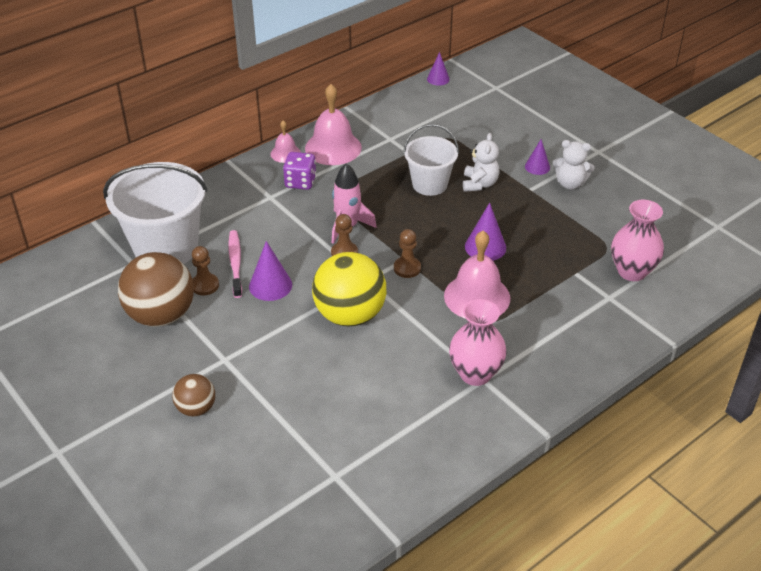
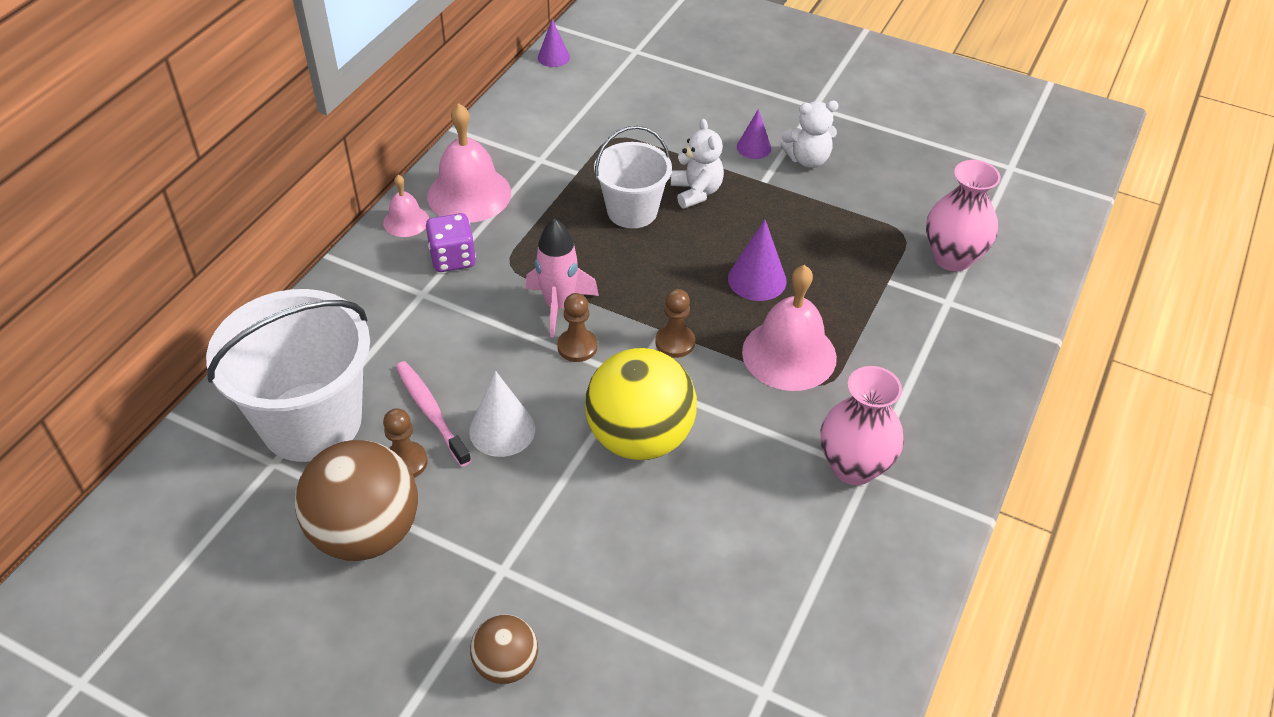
camera: 25 degrees left, 5 degrees up
purple cone [249,241,292,301] -> white cone [469,371,535,457]

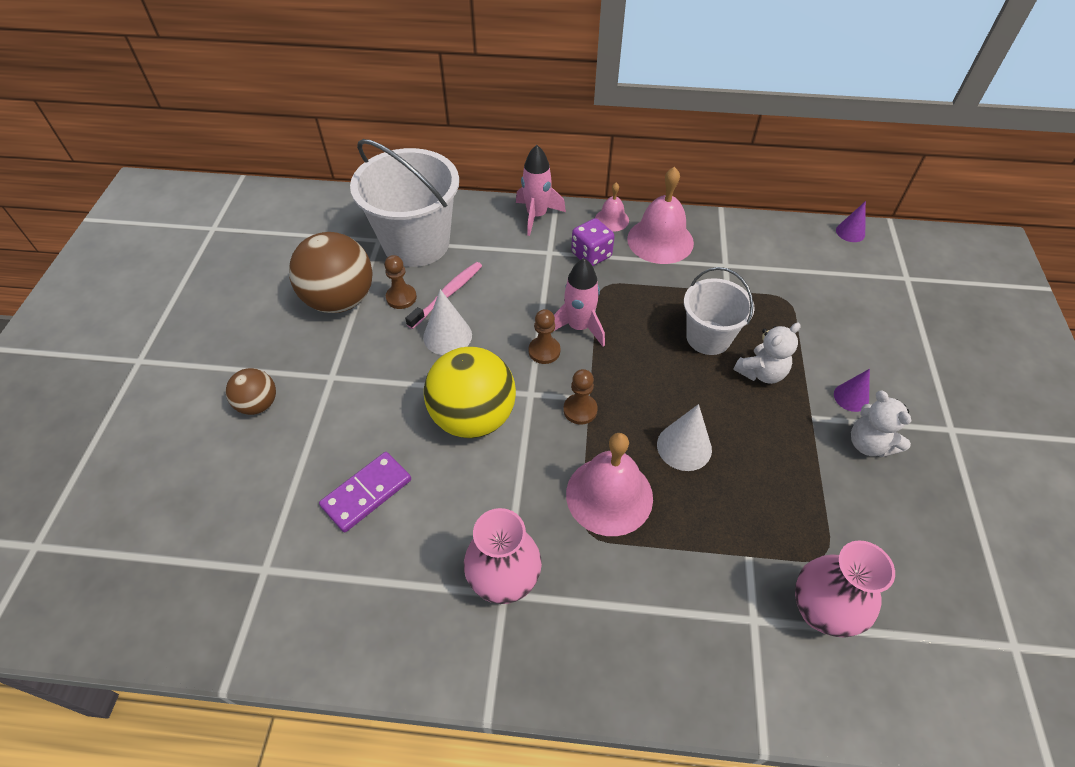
camera: 70 degrees right, 5 degrees up
purple cone [728,220,787,301] -> white cone [657,404,712,471]
none -> purple domino [319,452,411,533]
none -> pink rocket [516,145,566,236]

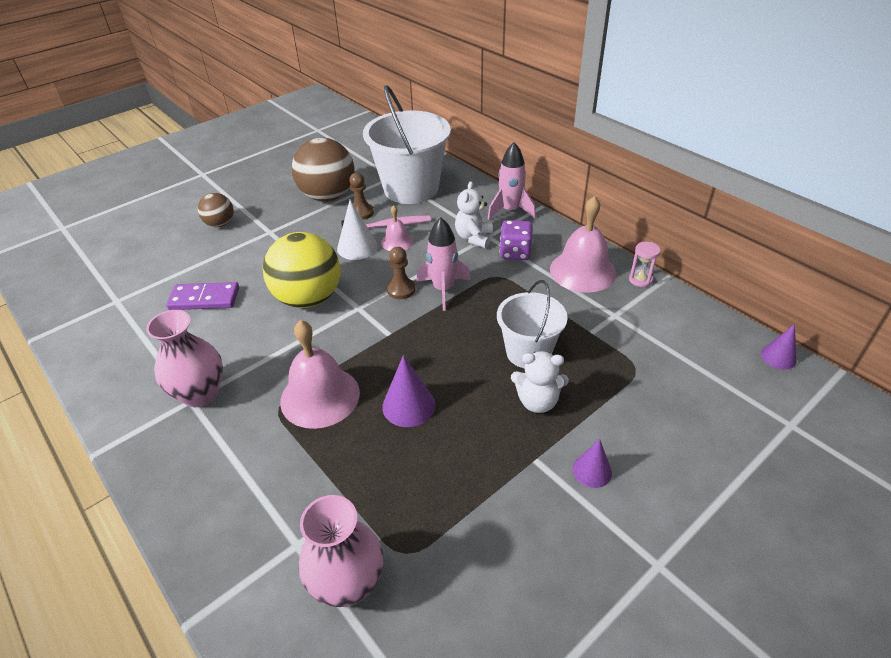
camera: 45 degrees right, 10 degrees down
brown pawn [563,369,598,425] -> none
pink bell [595,183,629,232] -> pink bell moved to [381,205,414,251]
white cone [657,404,712,471] -> purple cone [382,355,435,427]
white teddy bear [851,391,911,457] -> white teddy bear moved to [455,181,493,248]
none -> pink hourglass [629,242,661,287]

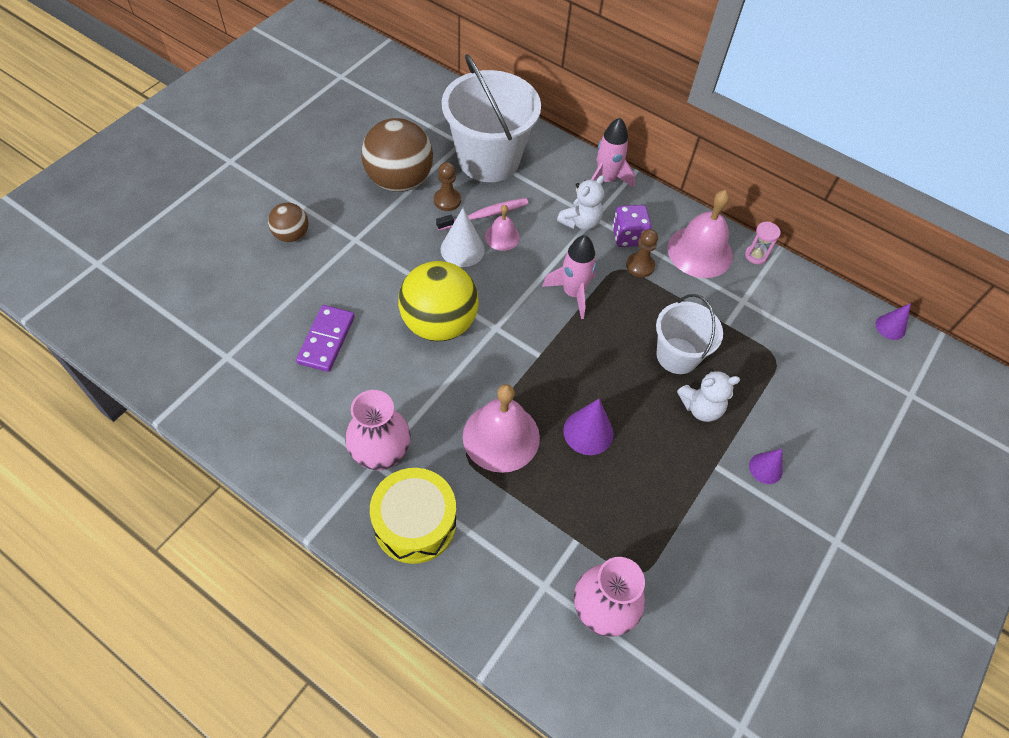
camera: 20 degrees left, 15 degrees up
purple domino [166,282,239,310] -> purple domino turned 60 degrees counterclockwise [296,305,355,372]
brown pawn [387,247,415,299] -> brown pawn moved to [626,229,658,277]
white teddy bear [455,181,493,248] -> white teddy bear turned 135 degrees counterclockwise [557,175,605,230]
none -> yellow drum [370,468,456,564]

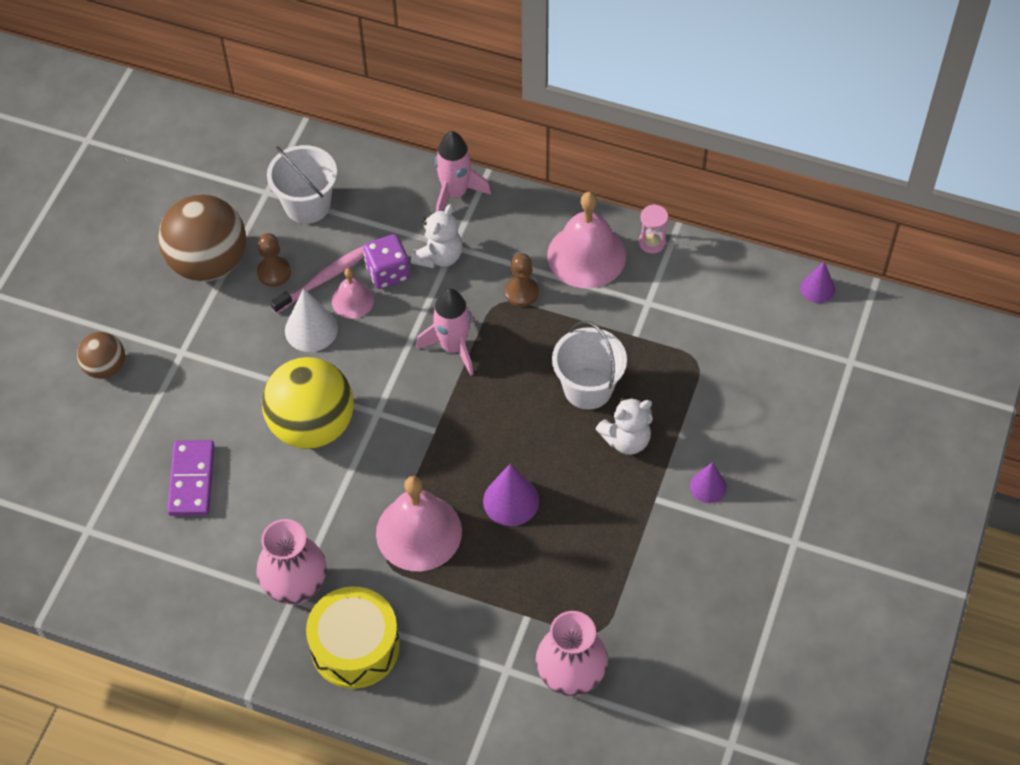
camera: 10 degrees left, 0 degrees up
white bucket [442,54,541,182] -> white bucket [267,145,337,224], size x0.60
purple dice [612,205,651,247] -> purple dice moved to [363,234,410,289]

